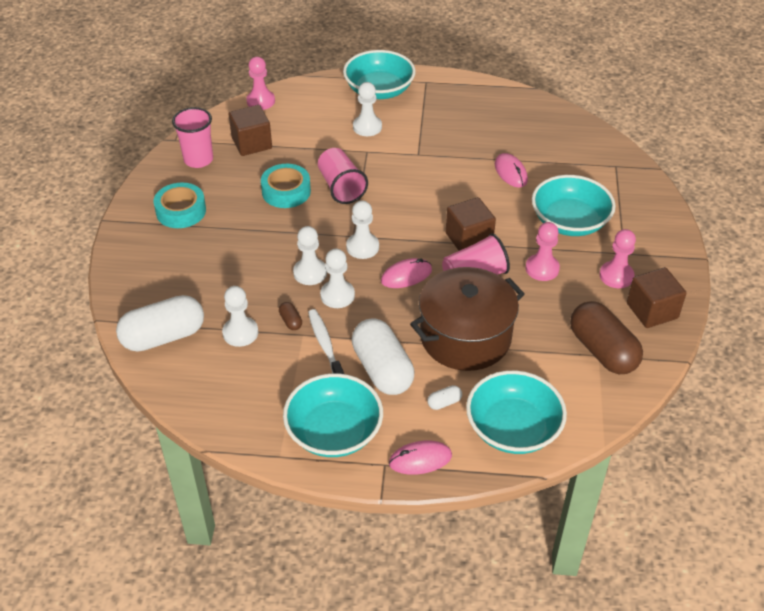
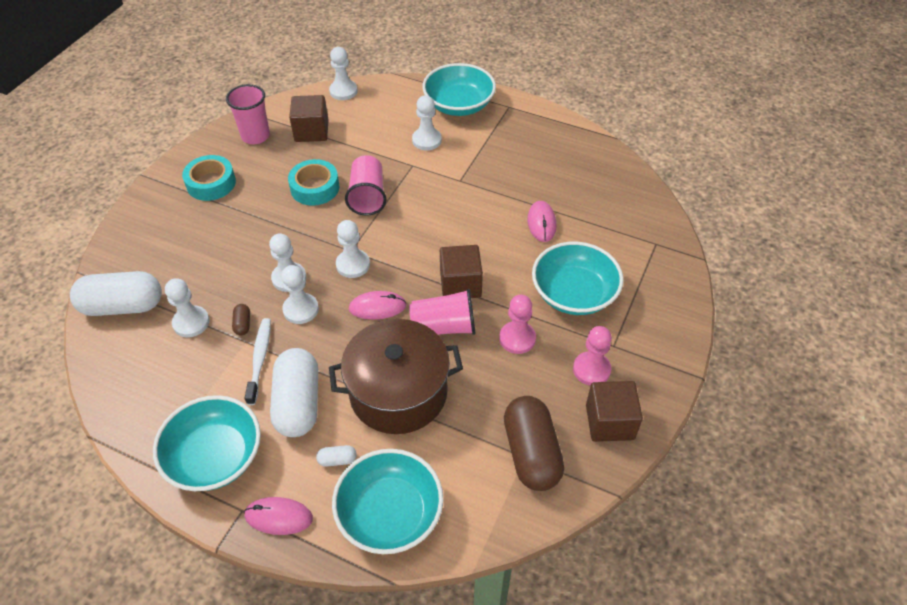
camera: 20 degrees right, 5 degrees up
pink pawn [246,57,275,110] -> white pawn [329,47,358,100]

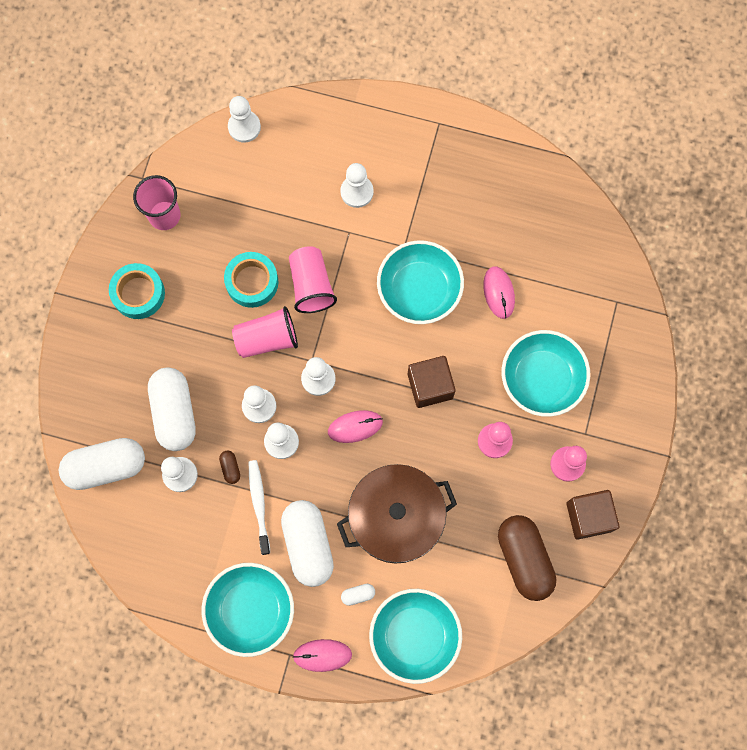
camera: 10 degrees left, 25 degrees up
brown cube [289,95,329,142] -> none
pink cup [409,289,476,335] -> pink cup moved to [232,306,298,358]
turquoise bowl [422,63,496,116] -> turquoise bowl moved to [377,240,464,324]
none -> white capsule [148,367,196,451]

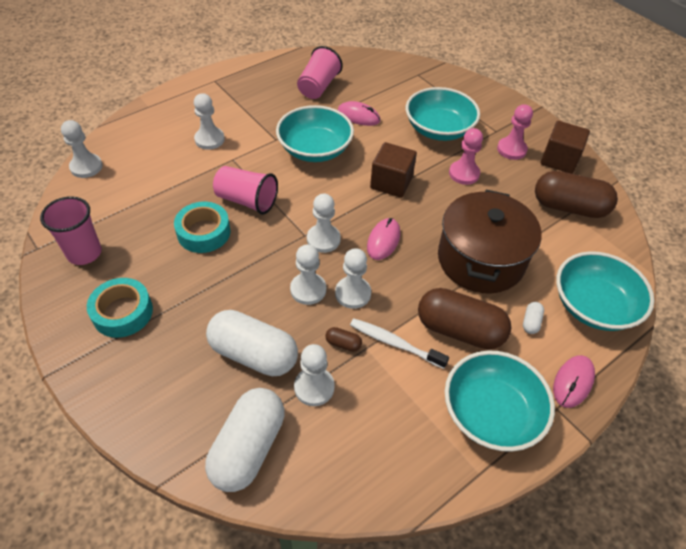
camera: 55 degrees left, 25 degrees down
pink cup [232,306,298,358] -> pink cup moved to [297,46,343,99]
white capsule [281,500,334,587] -> brown capsule [418,288,512,349]

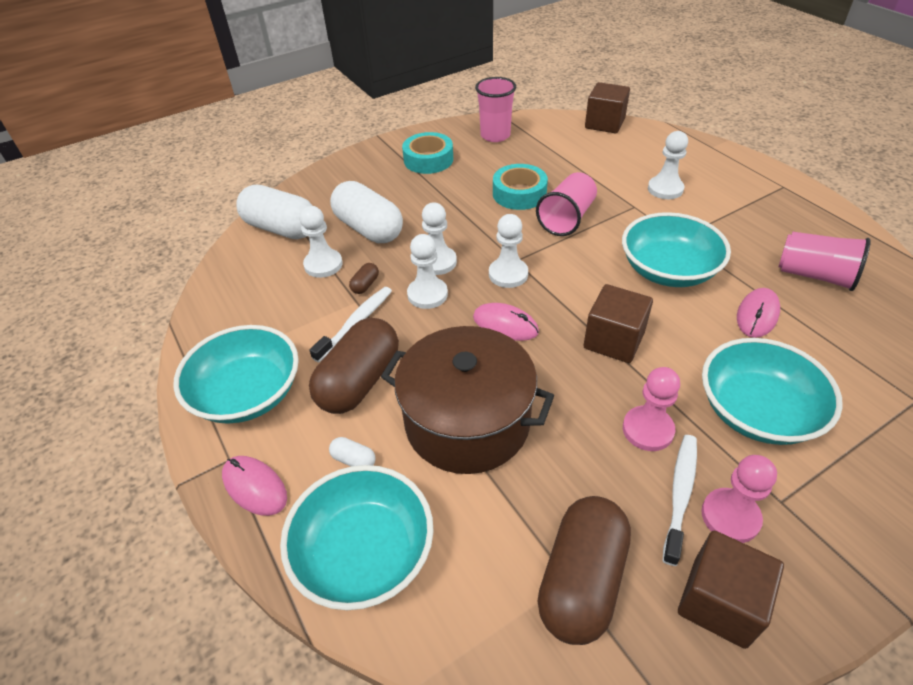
camera: 100 degrees right, 5 degrees down
white pawn [61,120,103,178] -> brown cube [585,82,630,134]
white capsule [206,310,298,376] -> white capsule turned 75 degrees counterclockwise [330,181,403,243]
none -> white toothbrush [663,435,697,566]

